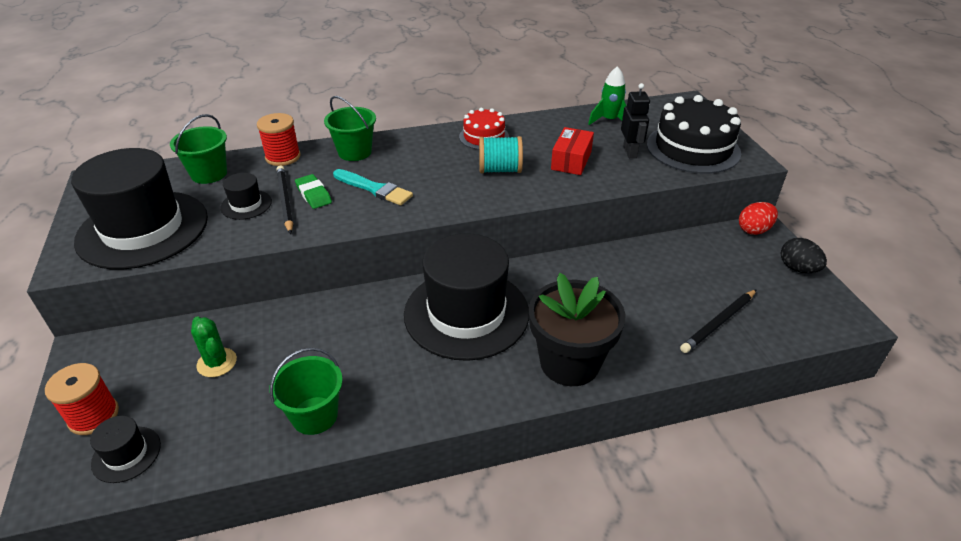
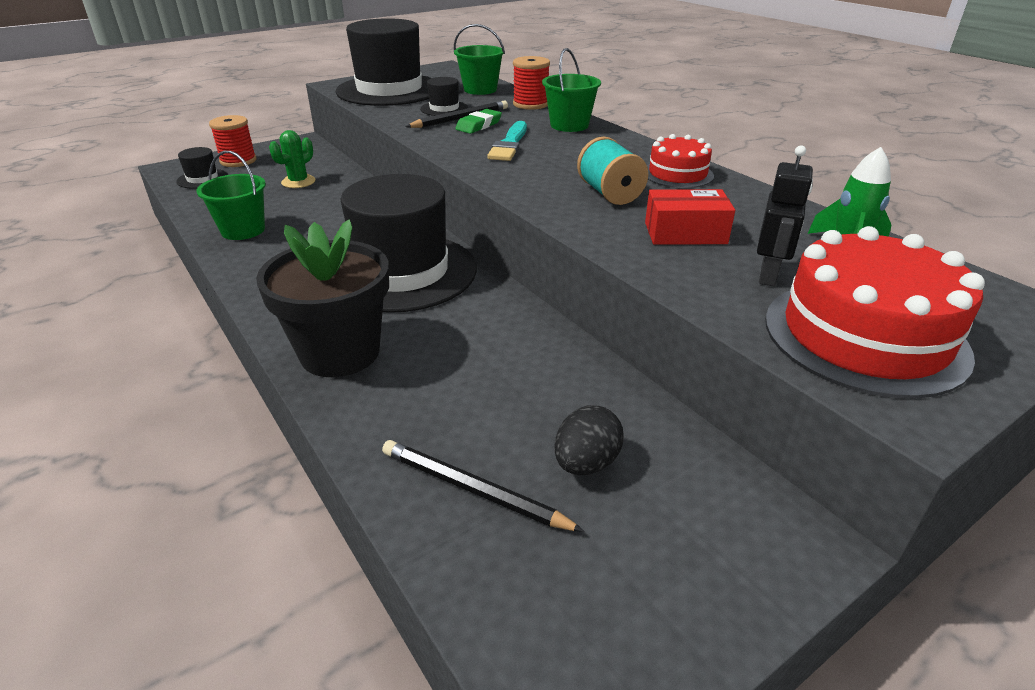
camera: 70 degrees right, 5 degrees down
black robot [621,83,650,158] -> black robot turned 45 degrees counterclockwise [757,145,813,286]
black cake [647,95,741,174] -> red cake [765,226,985,399]
red egg [739,202,778,235] -> none
black egg [781,238,827,273] -> black egg moved to [554,406,624,475]

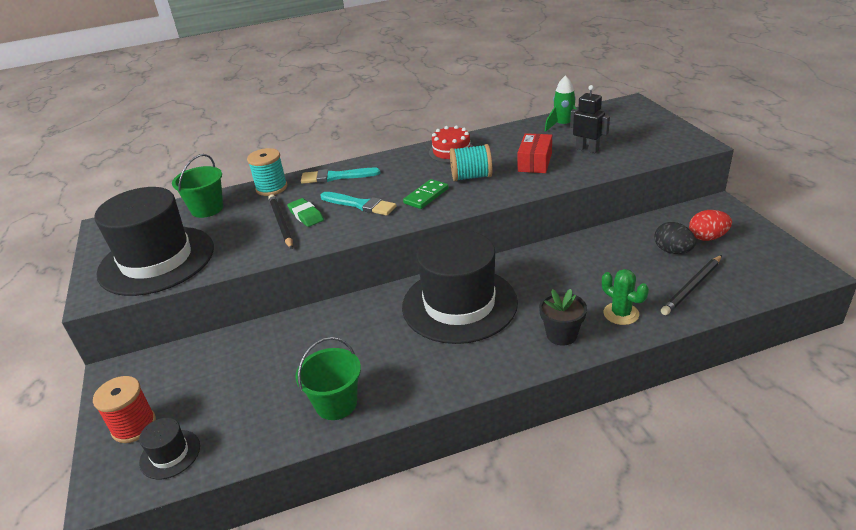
camera: 70 degrees left, 0 degrees up
black flower pot [256,220,389,377] -> black flower pot [539,289,587,346], size x0.55
green cactus [269,130,316,188] -> green cactus moved to [602,269,649,325]
black hat [420,77,468,116] -> none
red spool [513,56,550,110] -> turquoise spool [247,148,287,196]
green bucket [542,48,601,132] -> turquoise brush [301,168,380,184]
red cake [765,226,985,399] -> none
none -> green domino [403,179,449,209]
none -> red egg [689,210,732,241]

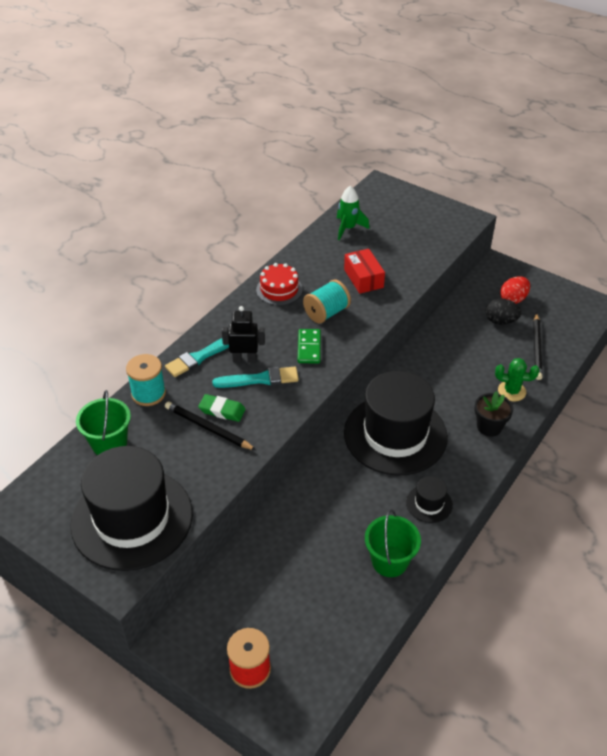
camera: 40 degrees left, 10 degrees up
black hat [139,418,200,479] -> black hat moved to [406,476,453,523]
black robot [570,85,610,153] -> black robot moved to [222,306,265,363]

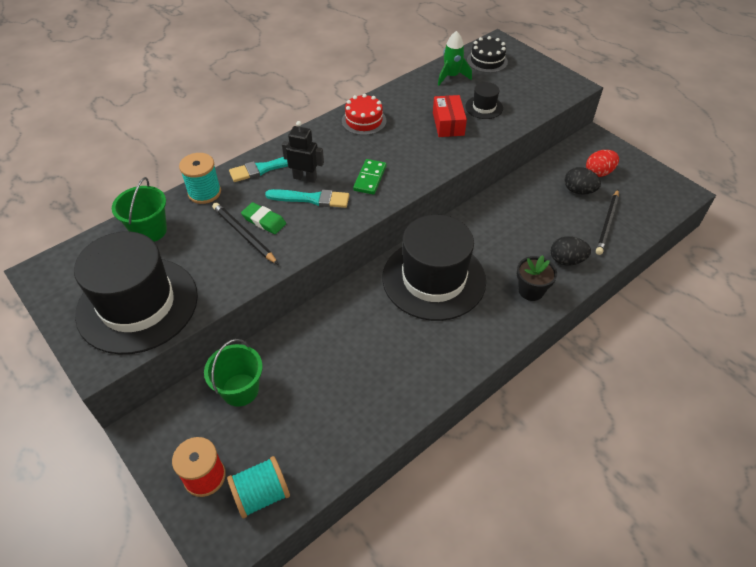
camera: 15 degrees right, 5 degrees up
turquoise spool [303,280,351,323] -> turquoise spool moved to [227,456,290,518]
green bucket [365,509,421,577] -> green bucket moved to [204,339,263,407]
black hat [406,476,453,523] -> black hat moved to [465,82,503,119]
green cactus [495,358,539,402] -> black egg [551,236,591,265]
none -> black cake [467,36,508,73]

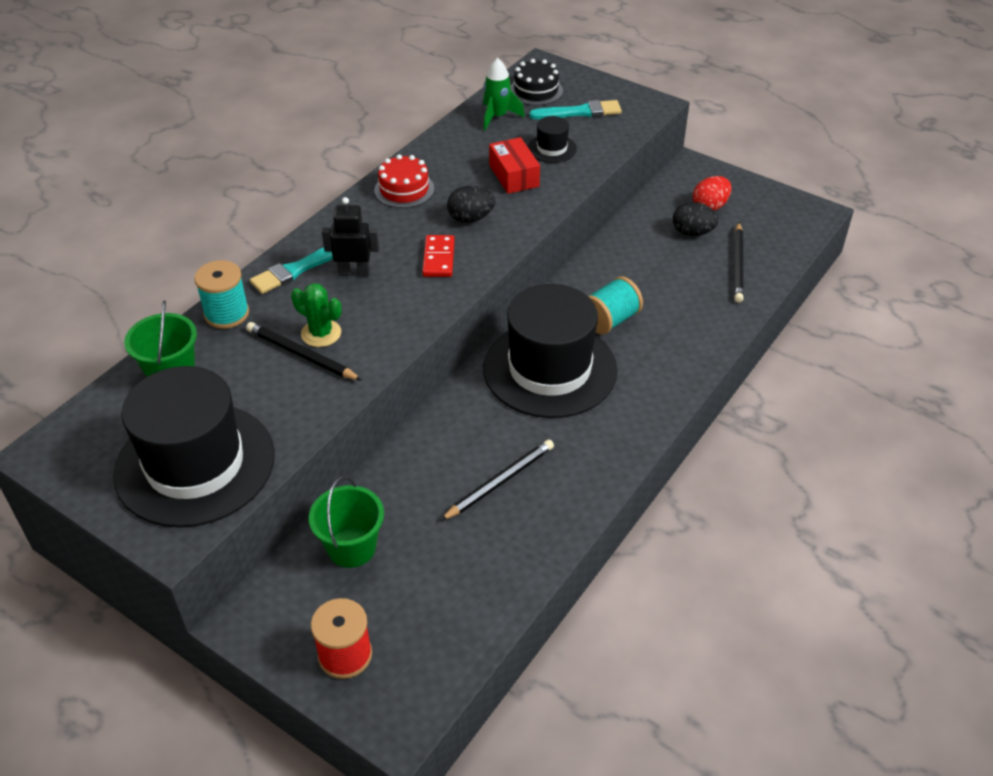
camera: 15 degrees left, 5 degrees down
turquoise spool [227,456,290,518] -> turquoise spool moved to [588,276,643,335]
green eraser [241,202,286,234] -> green cactus [291,283,341,347]
turquoise brush [265,189,349,208] -> turquoise brush moved to [529,100,622,119]
green domino [353,159,386,195] -> red domino [422,235,455,277]
black flower pot [517,255,557,301] -> none
black egg [551,236,591,265] -> black egg moved to [447,186,495,223]
none -> black pencil [440,439,554,521]

